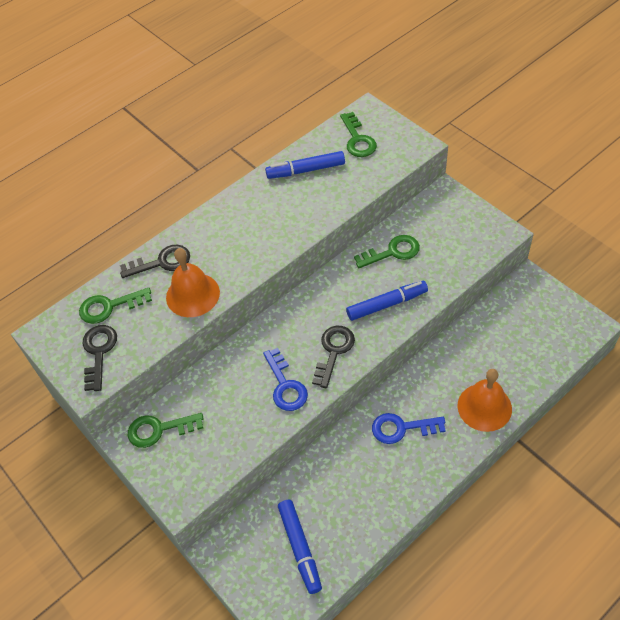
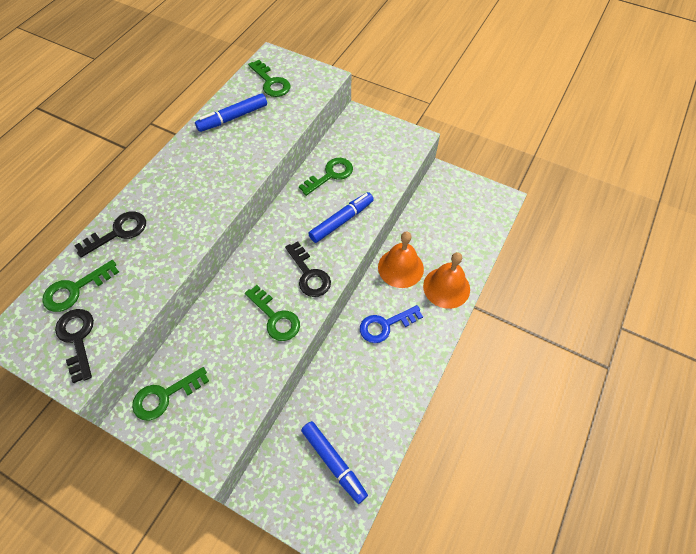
camera: 25 degrees left, 5 degrees up
orange bell [166,248,220,317] -> orange bell moved to [378,232,424,288]
blue key [263,348,308,411] -> green key [245,285,300,341]
black key [312,326,355,388] -> black key turned 150 degrees clockwise [285,241,331,297]

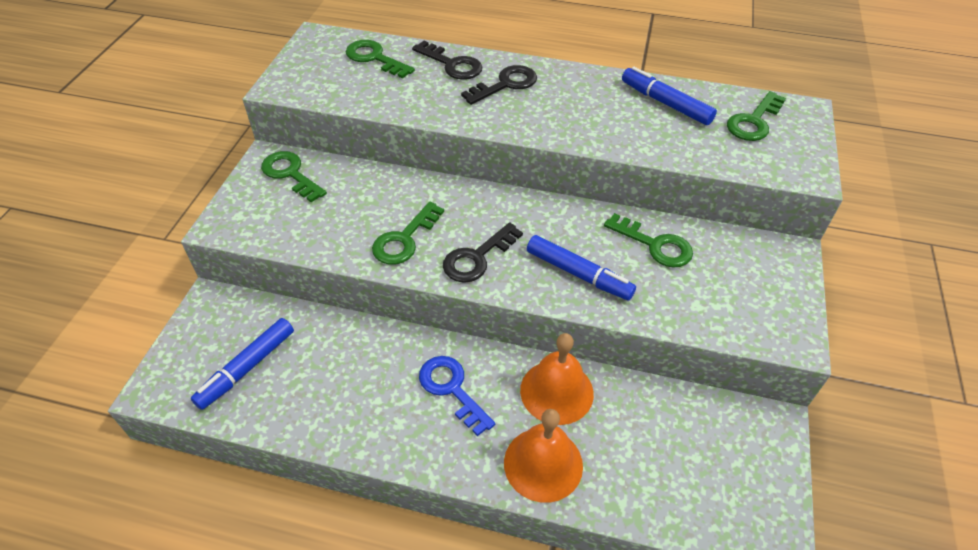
camera: 75 degrees right, 10 degrees down
black key [55,309,94,383] -> black key moved to [461,65,537,105]

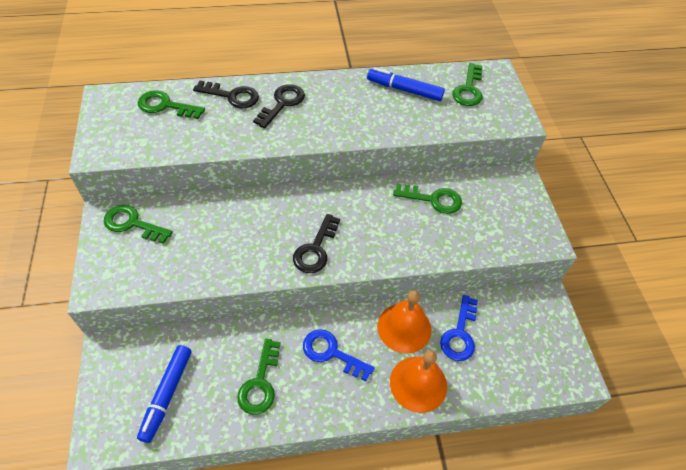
camera: 25 degrees left, 5 degrees up
green key [372,202,444,265] -> green key moved to [237,338,281,415]
blue marker [527,235,636,300] -> none
none -> blue key [440,295,478,361]

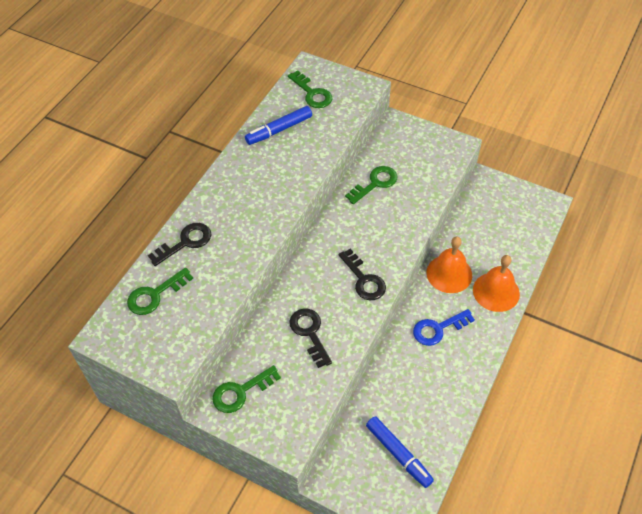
camera: 50 degrees left, 0 degrees up
green key [237,338,281,415] -> none
black key [253,84,305,129] -> black key moved to [289,308,332,368]
blue key [440,295,478,361] -> none

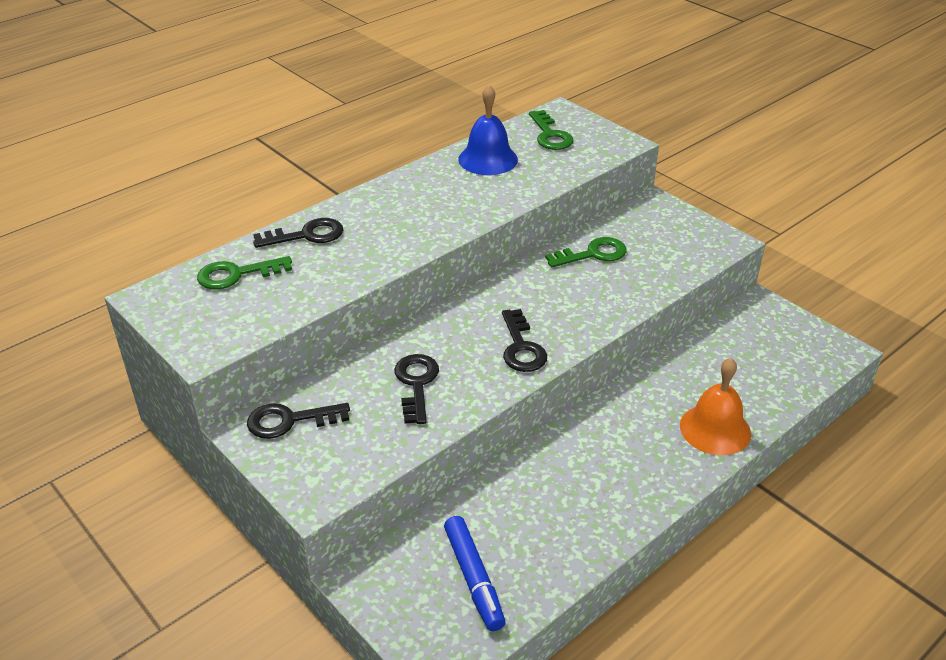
camera: 20 degrees right, 15 degrees down
green key [213,365,281,413] -> black key [247,403,350,439]
blue marker [245,106,312,145] -> blue bell [458,85,518,175]
blue key [413,309,475,346] -> none
orange bell [427,237,472,293] -> none

